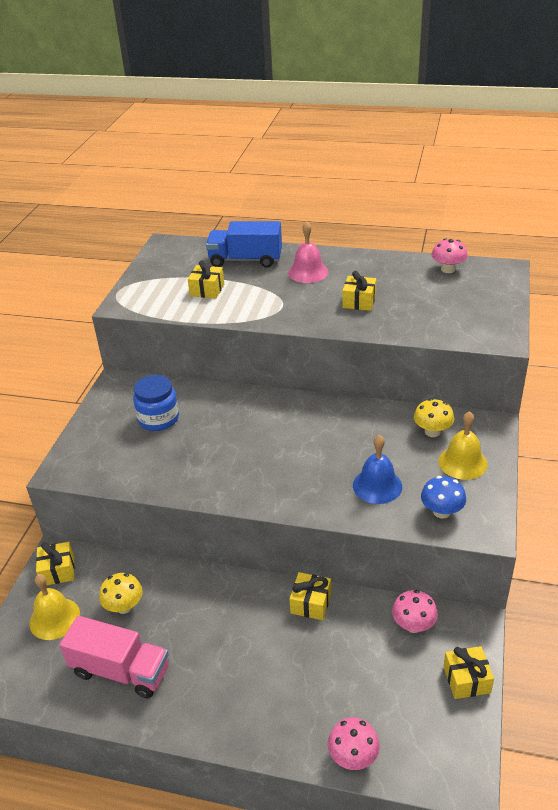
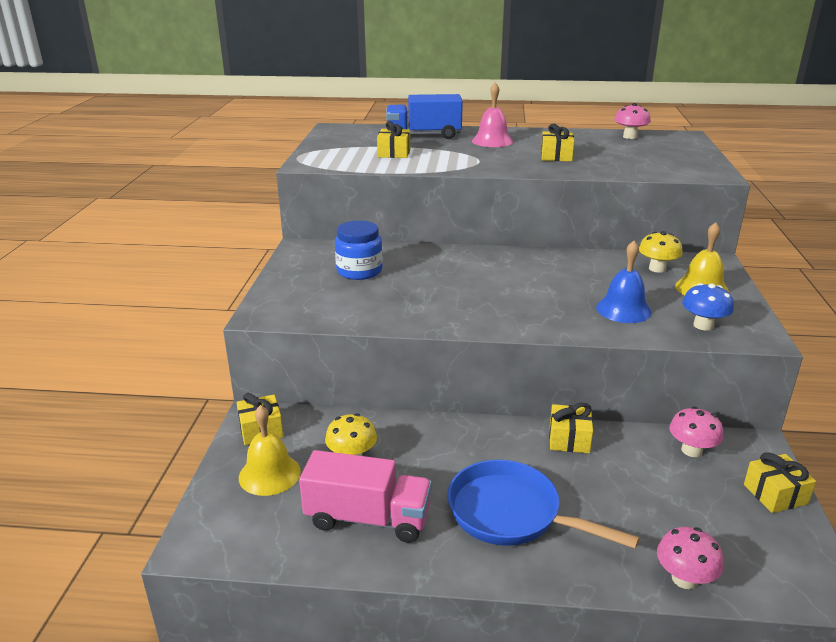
camera: 10 degrees left, 10 degrees down
none -> blue pan [447,460,640,549]

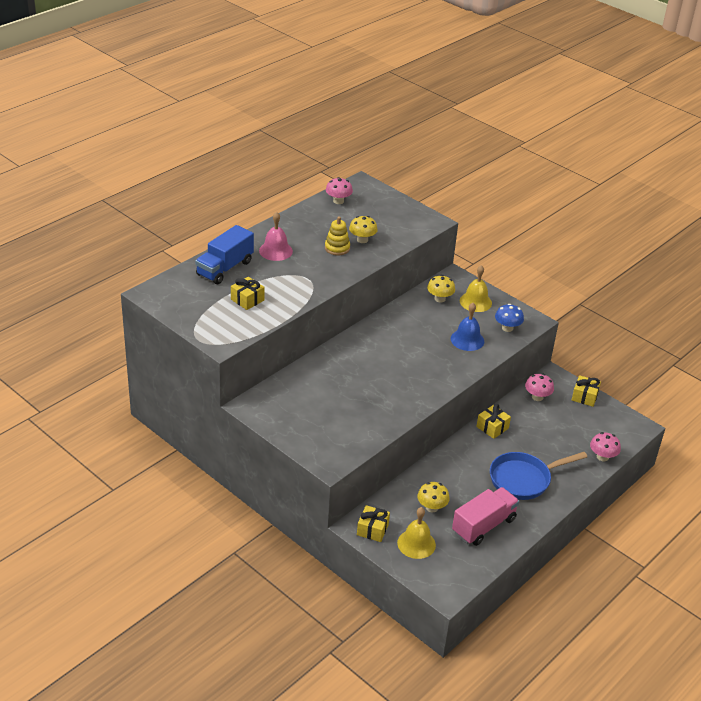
camera: 55 degrees left, 10 degrees up
blue jar [335,220,383,280] -> none
yellow gift [541,124,574,161] -> yellow stacking toy [325,216,350,255]
none -> yellow mushroom [349,216,378,243]

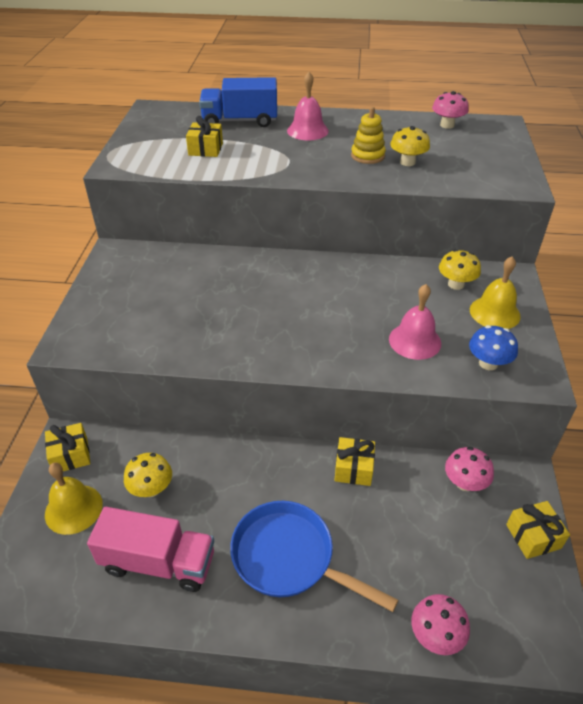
camera: 55 degrees right, 5 degrees up
blue bell [450,303,484,351] -> pink bell [389,284,441,360]

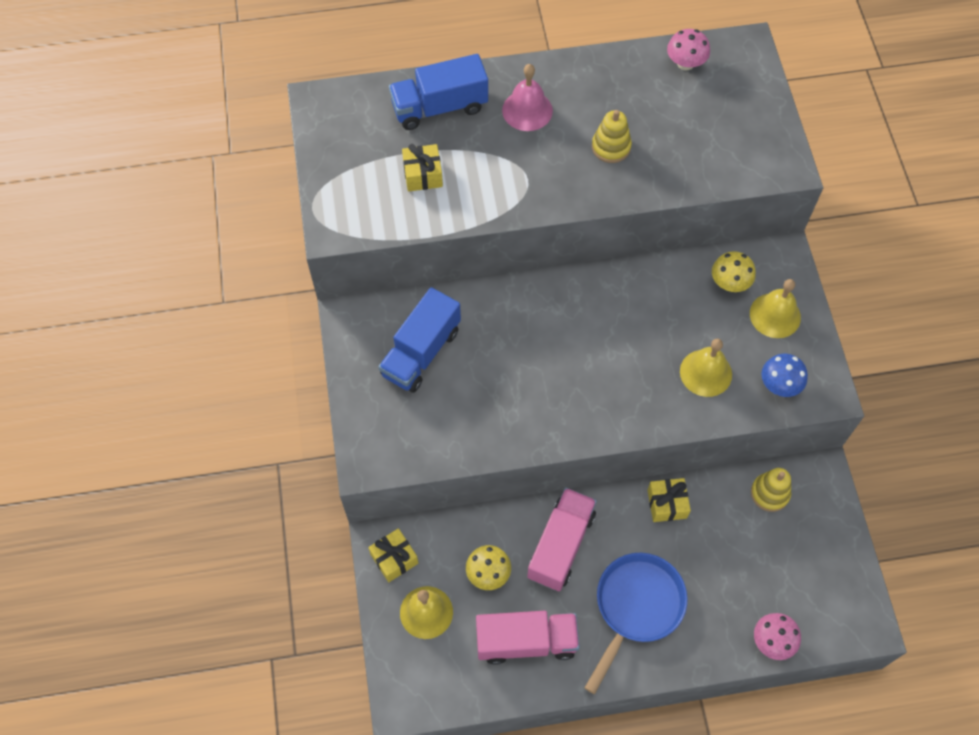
camera: 15 degrees left, 20 degrees up
blue pan [230,501,398,612] -> blue pan turned 105 degrees clockwise [584,553,688,694]
pink bell [389,284,441,360] -> yellow bell [680,339,732,397]
yellow mushroom [390,126,430,166] -> none
pink mushroom [445,447,494,491] -> yellow stacking toy [751,468,791,512]
yellow gift [506,501,570,559] -> none
none -> blue truck [378,287,461,393]
none -> pink truck [527,488,597,591]

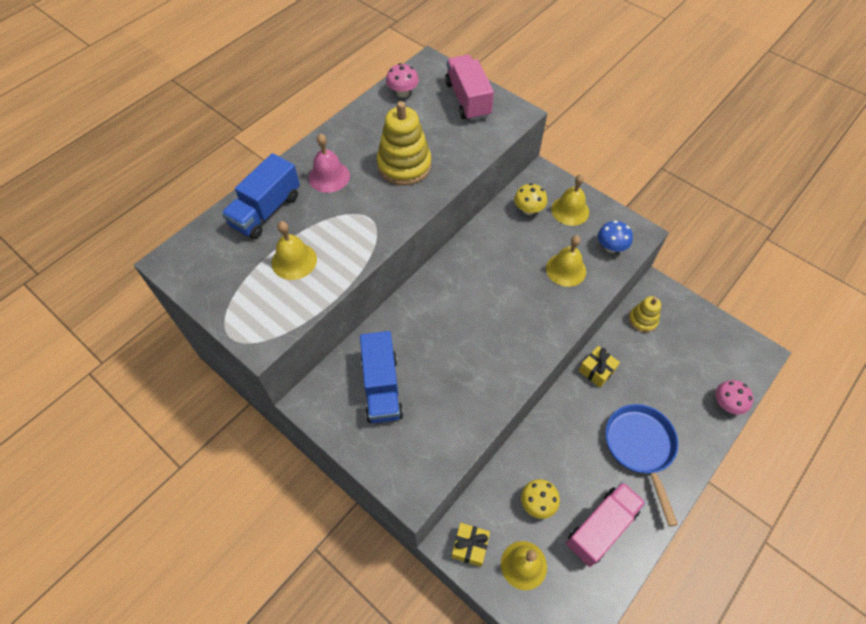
camera: 40 degrees left, 5 degrees down
yellow gift [402,144,443,192] -> yellow bell [272,221,317,280]
pink truck [527,488,597,591] -> pink truck moved to [445,55,494,121]
yellow stacking toy [592,110,632,163] -> yellow stacking toy [377,101,431,186], size x1.73

